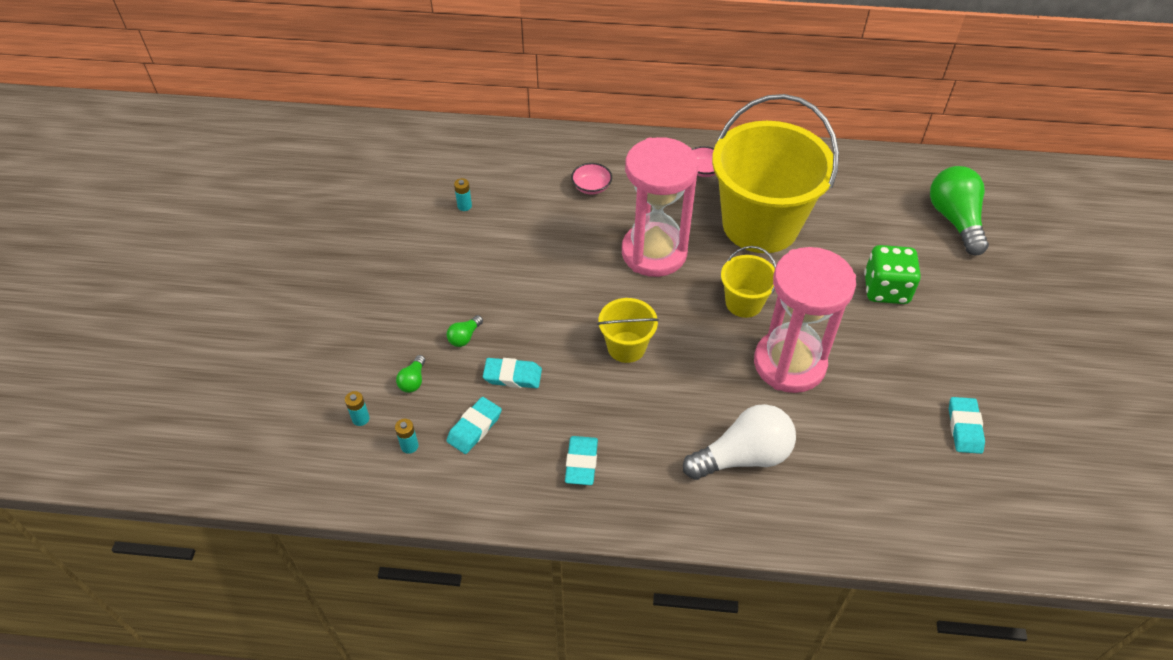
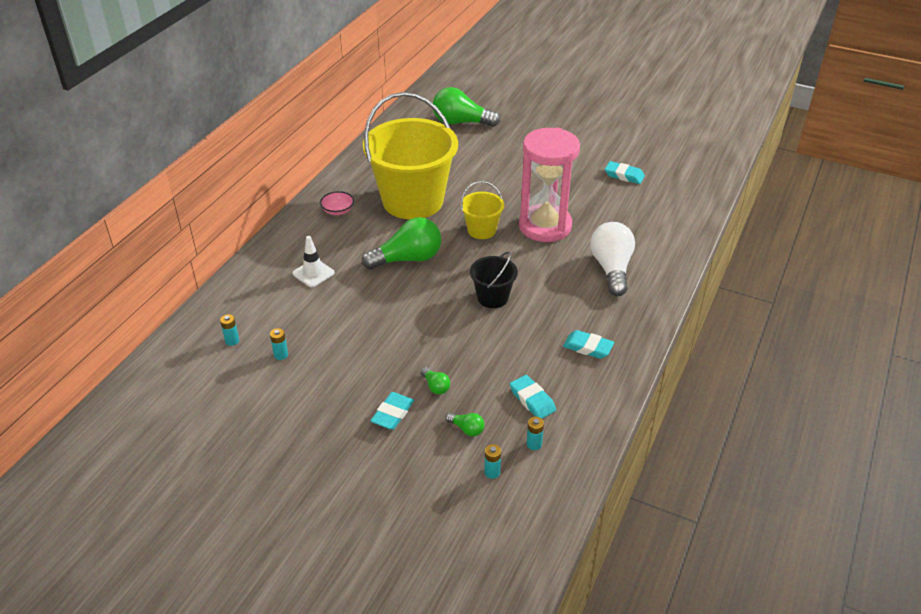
camera: 70 degrees left, 10 degrees down
turquoise eraser [483,358,542,388] -> turquoise eraser moved to [370,392,414,430]
pink bowl [571,163,612,194] -> white traffic cone [292,236,334,287]
yellow bucket [597,298,659,363] -> black bucket [470,251,518,308]
pink hourglass [622,137,698,277] -> green light bulb [362,217,441,270]
green dice [864,245,921,304] -> none
none -> turquoise battery [220,314,239,346]

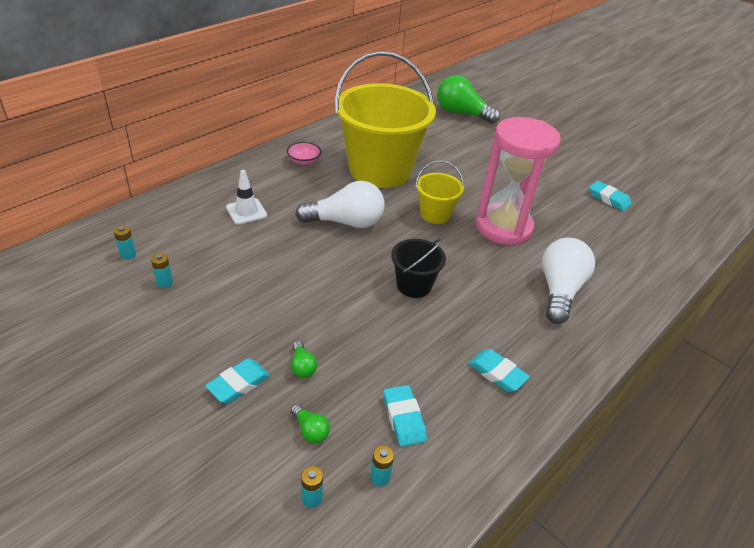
camera: 15 degrees right, 0 degrees up
green light bulb [362,217,441,270] -> white light bulb [295,181,385,228]

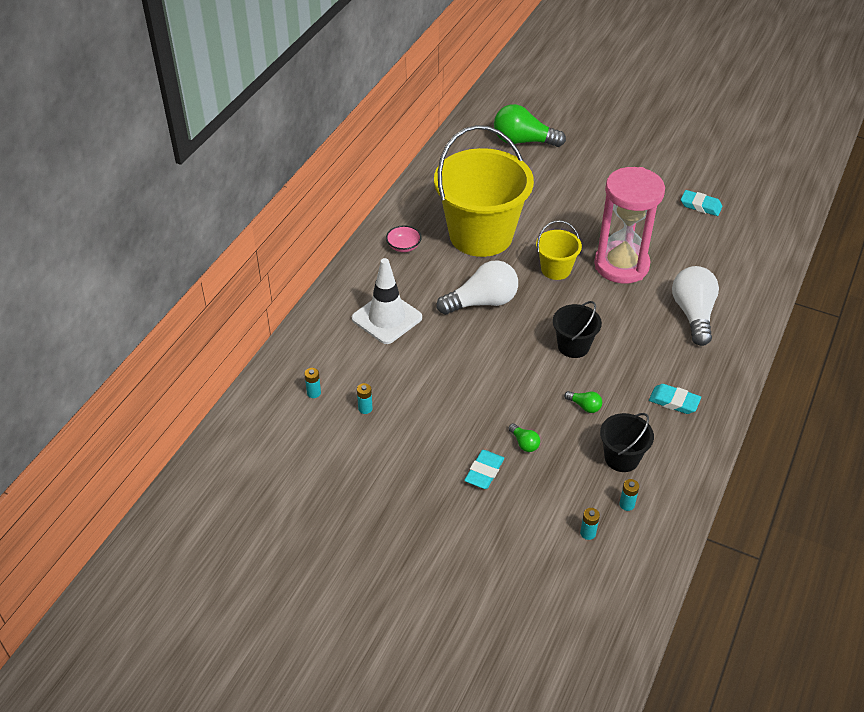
camera: 15 degrees left, 5 degrees up
white traffic cone [226,170,267,225] -> white traffic cone [352,258,422,344], size x1.64
green light bulb [291,404,330,443] -> green light bulb moved to [564,391,602,413]
turquoise eraser [384,385,427,447] -> black bucket [600,413,654,472]

